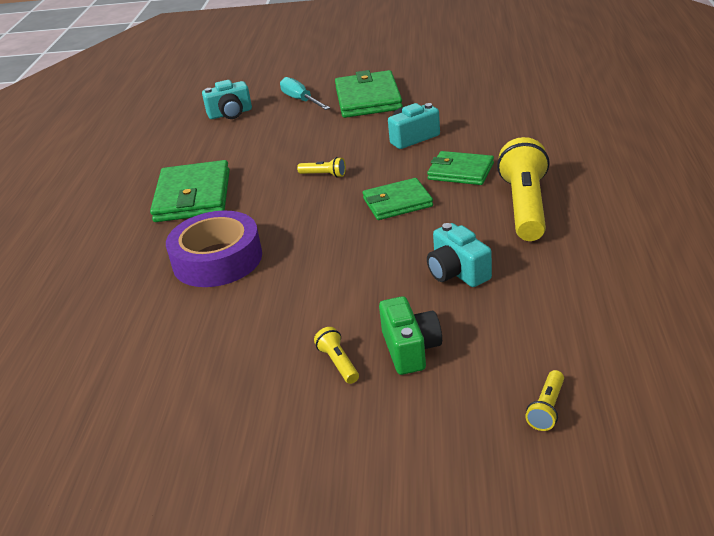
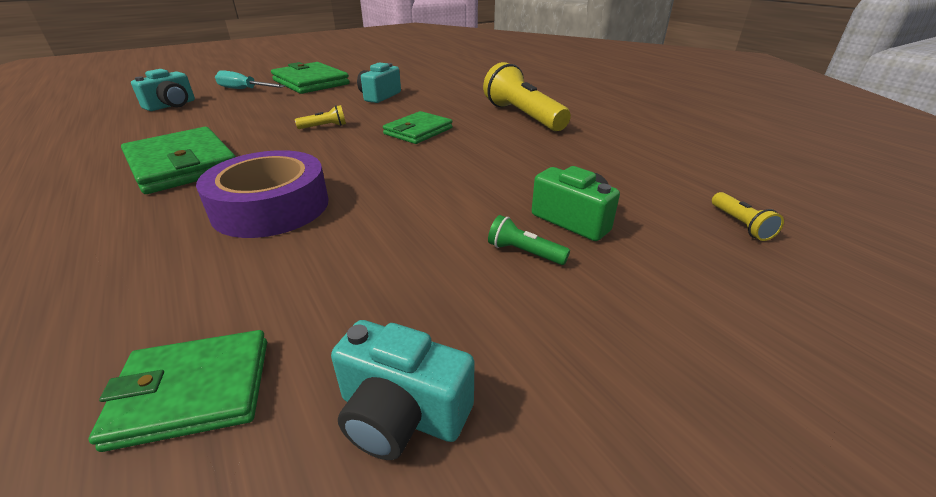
camera: 40 degrees left, 0 degrees up
yellow flashlight [314,327,359,384] -> green flashlight [488,215,570,265]
green wallet [427,151,494,185] -> green wallet moved to [89,330,267,452]
turquoise camera [427,223,492,287] -> turquoise camera moved to [331,320,475,460]

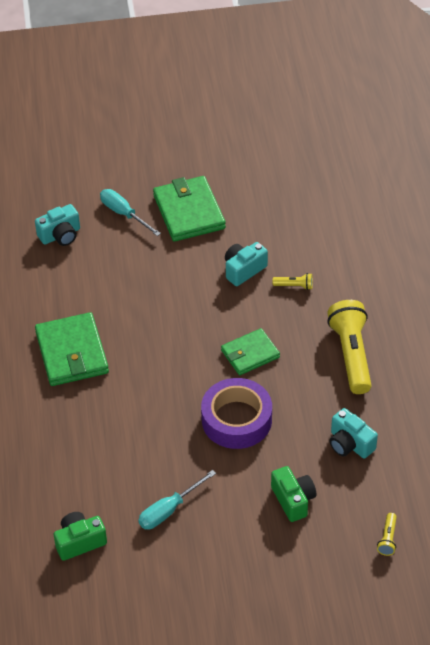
camera: 25 degrees right, 15 degrees up
green wallet [89,330,267,452] -> green camera [54,512,107,561]
purple tape [196,150,329,238] -> purple tape moved to [201,378,272,449]
yellow flashlight [295,105,346,129] -> yellow flashlight moved to [273,273,313,290]
turquoise camera [331,320,475,460] -> turquoise camera moved to [329,408,378,458]
green flashlight [488,215,570,265] -> none
none -> turquoise screwdriver [138,470,216,530]

